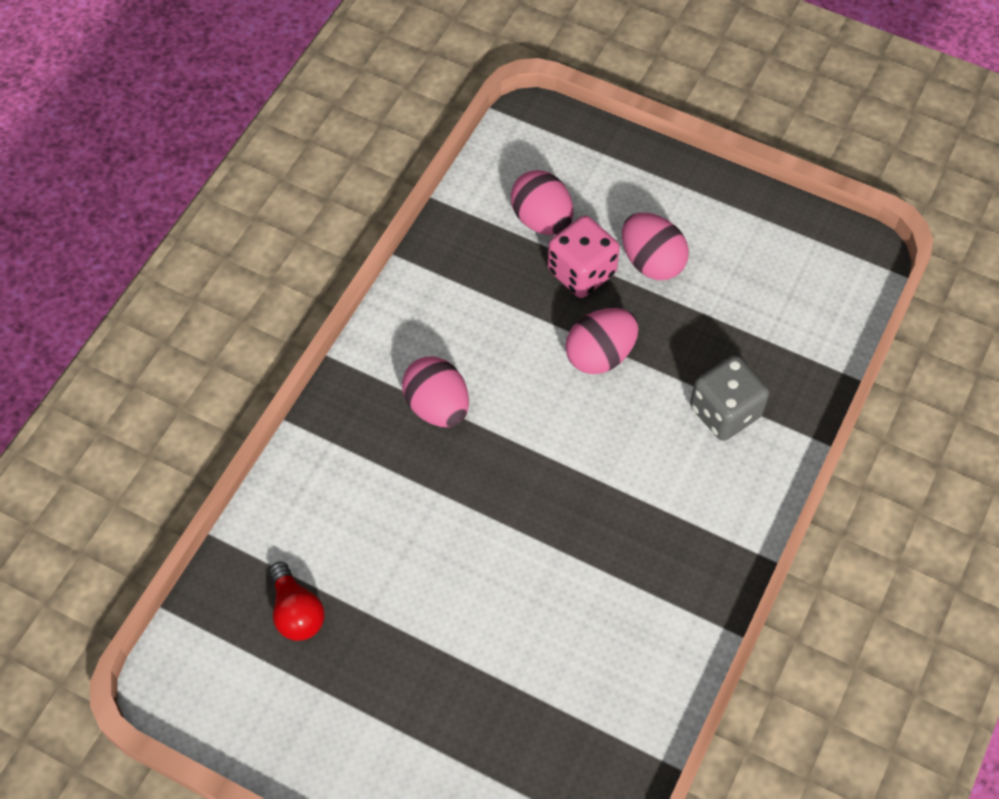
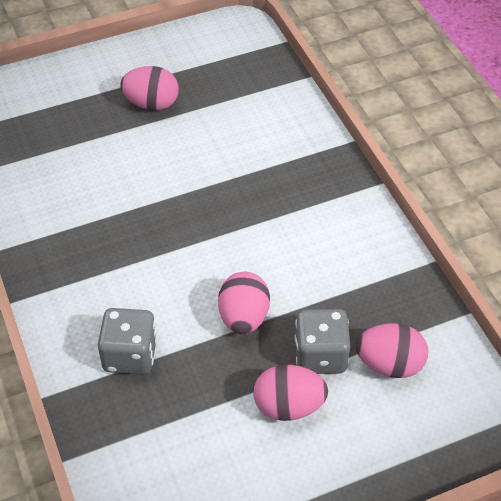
camera: 130 degrees right, 10 degrees down
red light bulb [269,562,324,641] -> none
pink egg [402,356,469,427] -> pink egg moved to [120,66,179,110]
pink dice [548,216,620,298] -> grey dice [294,309,351,374]

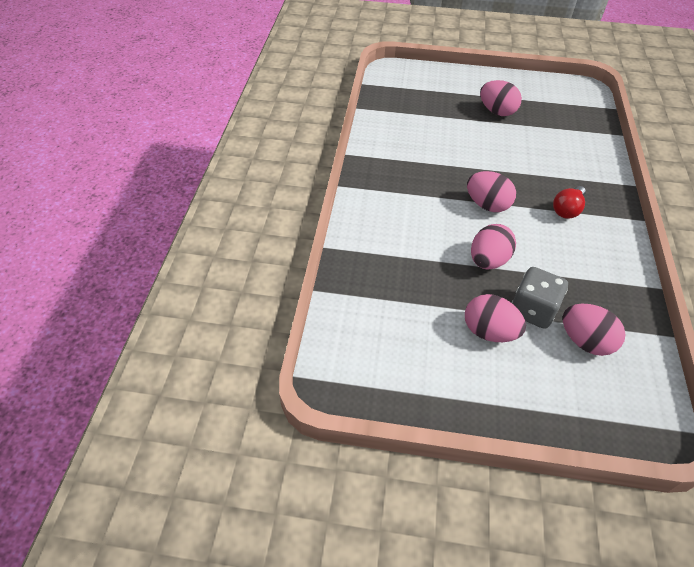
camera: 30 degrees right, 0 degrees up
grey dice [98,308,157,375] -> none
none -> pink egg [467,171,516,212]
none -> red light bulb [553,186,586,219]

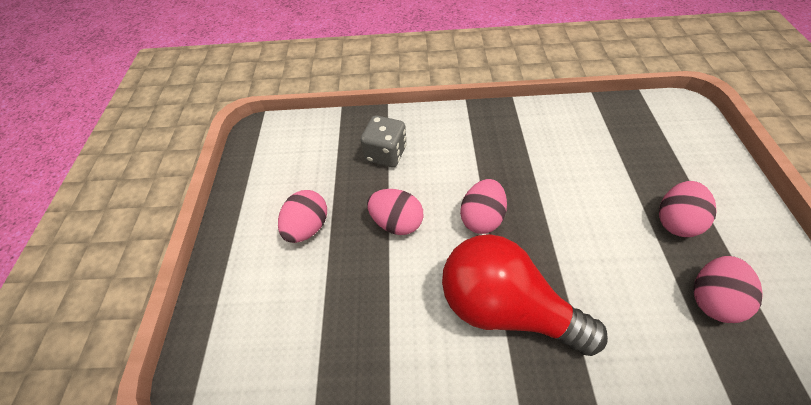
camera: 85 degrees right, 5 degrees up
grey dice [511,267,568,329] -> grey dice moved to [361,116,407,167]
red light bulb [553,186,586,219] -> red light bulb [442,234,608,356], size x2.25
pink egg [563,304,625,356] -> pink egg moved to [693,256,763,323]

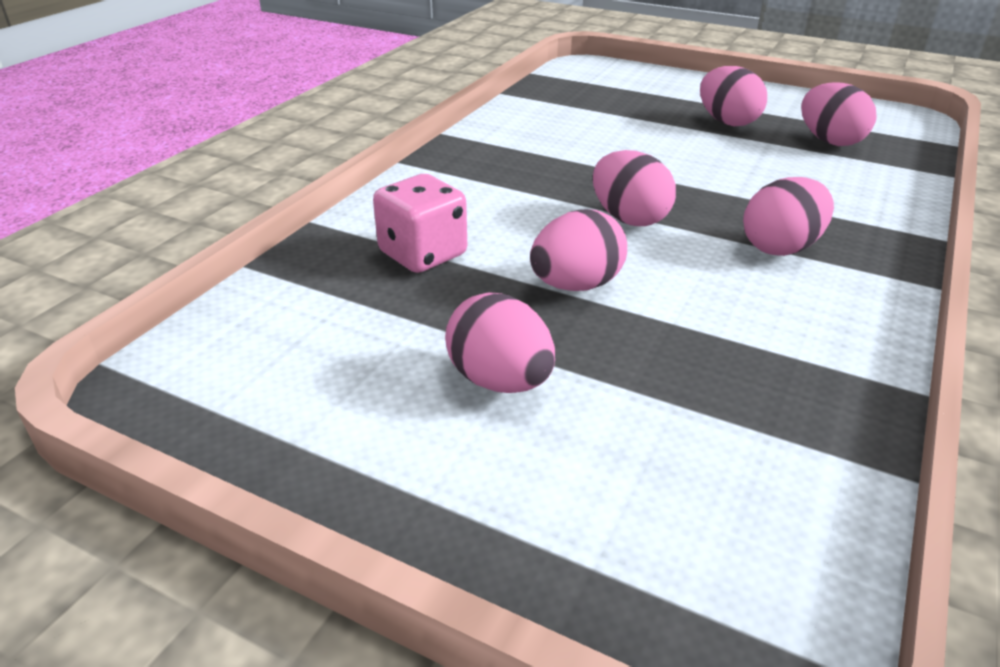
camera: 65 degrees left, 20 degrees down
grey dice [361,116,407,167] -> pink dice [373,174,467,273]
red light bulb [442,234,608,356] -> pink egg [743,177,834,256]

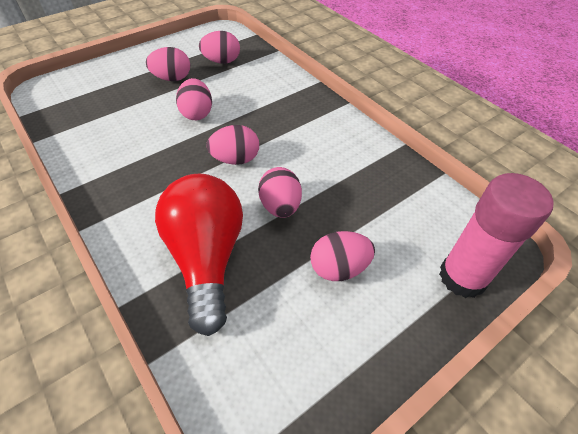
camera: 65 degrees left, 15 degrees up
pink dice [373,174,467,273] -> red light bulb [155,174,243,336]
pink egg [743,177,834,256] -> pink egg moved to [176,78,212,120]
none -> pink glue stick [439,173,553,298]

